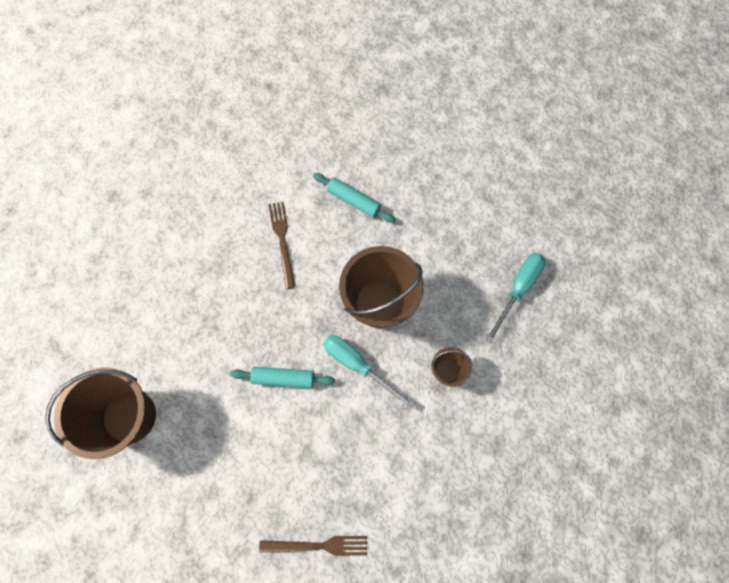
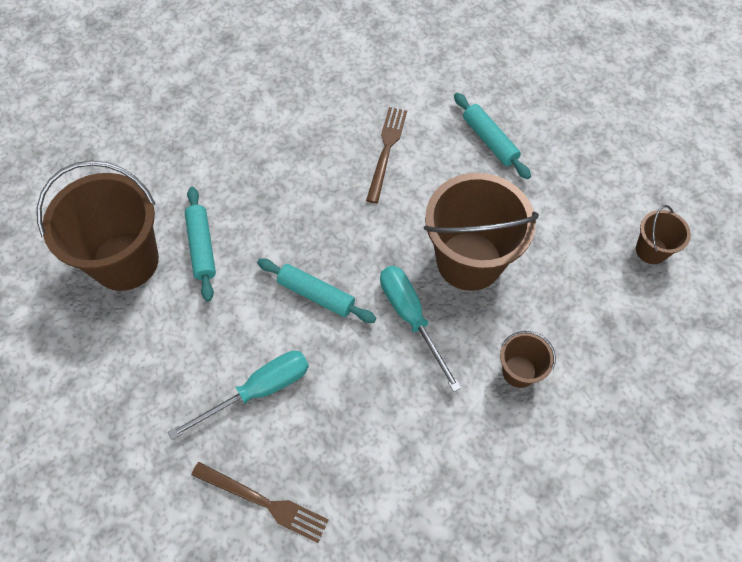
camera: 25 degrees right, 10 degrees down
turquoise screwdriver [485,253,546,343] -> turquoise screwdriver moved to [168,351,309,440]
none -> turquoise rolling pin [185,187,216,302]
none -> brown bucket [636,205,691,264]

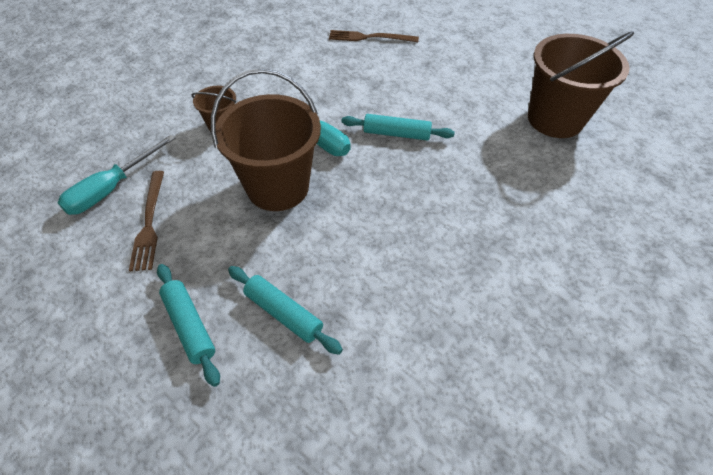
camera: 160 degrees right, 10 degrees down
turquoise screwdriver [168,351,309,440] -> turquoise screwdriver moved to [58,135,176,215]
turquoise rolling pin [185,187,216,302] -> turquoise rolling pin moved to [157,264,220,387]
brown fork [366,107,407,203] -> brown fork moved to [129,171,164,271]
brown bucket [636,205,691,264] -> none

